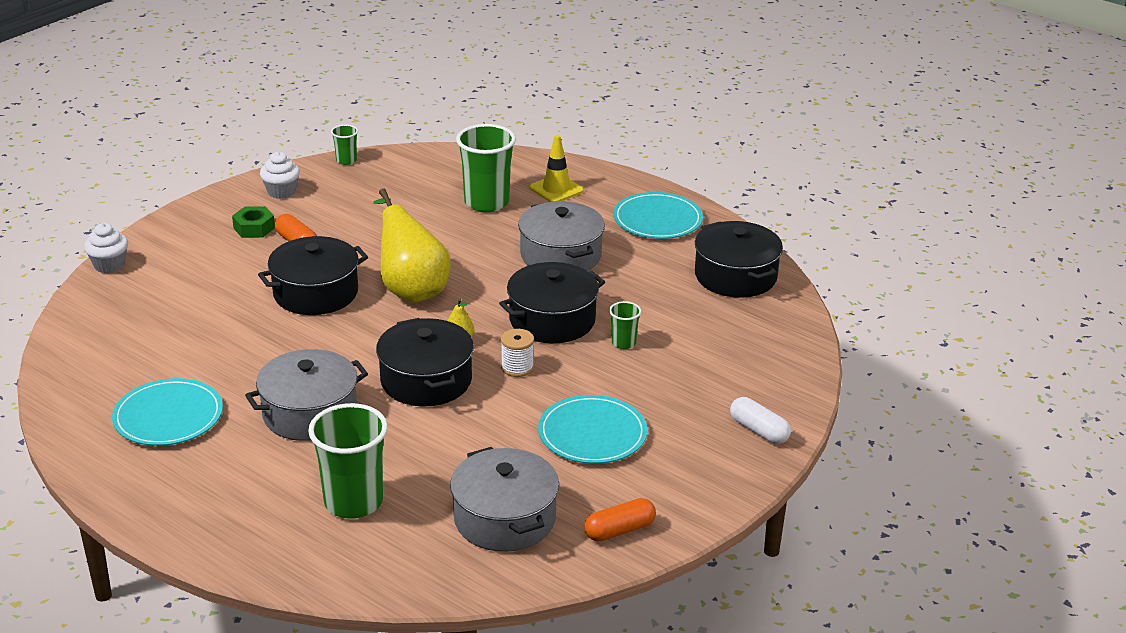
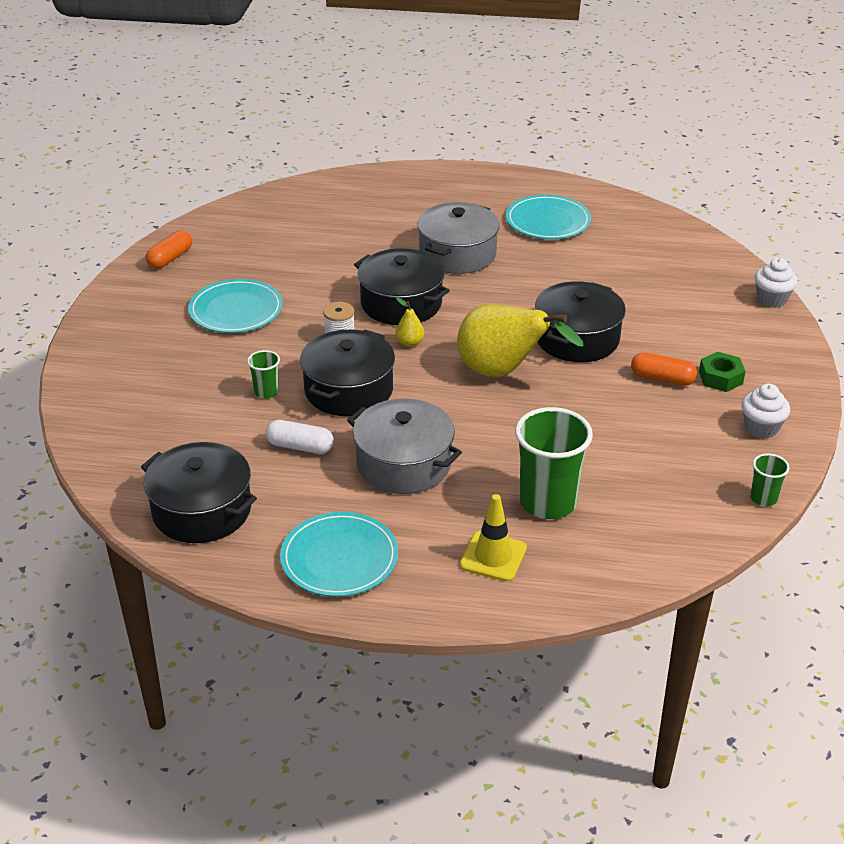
camera: 150 degrees right, 5 degrees up
green cup [308,403,388,519] -> none
grey pot [450,447,559,552] -> none
white capsule [730,397,791,444] -> white capsule moved to [266,420,334,454]

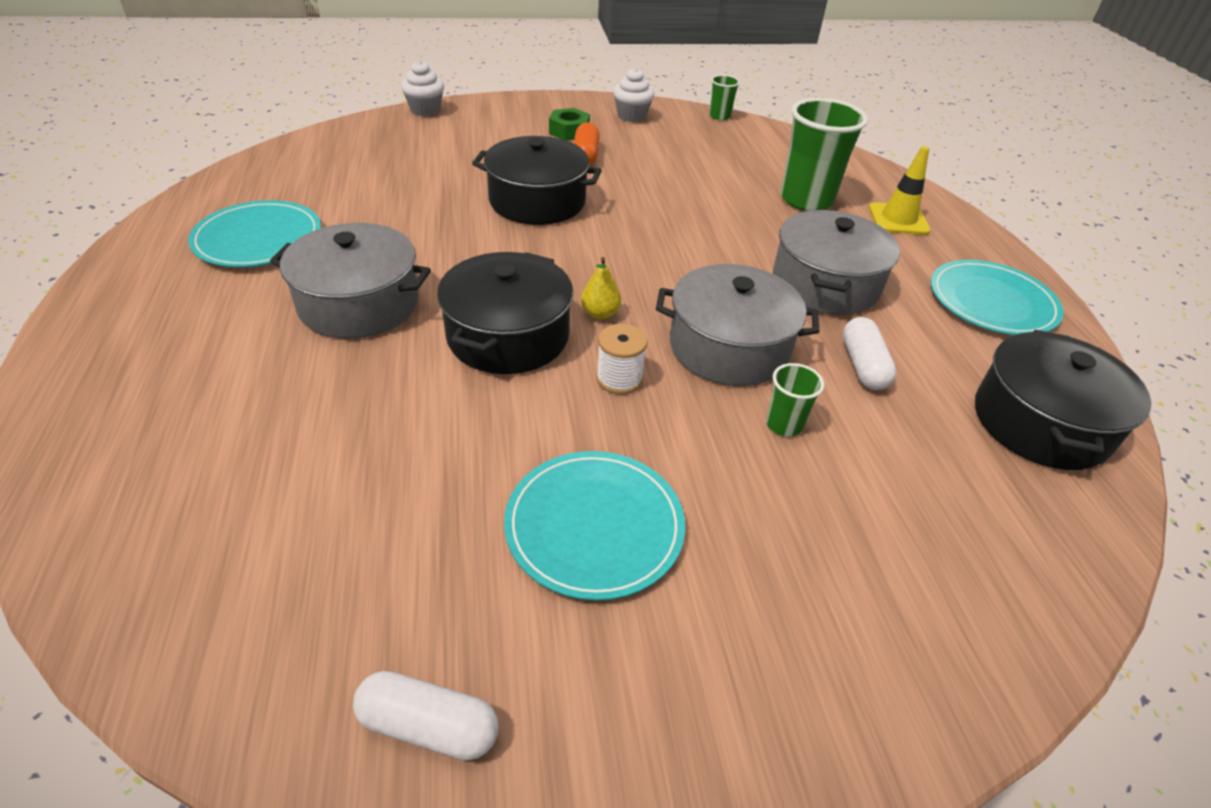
camera: 110 degrees left, 5 degrees up
orange capsule [146,230,192,269] -> white capsule [353,671,499,760]
black pot [300,329,395,416] -> grey pot [656,264,820,386]
yellow pear [457,304,583,377] -> none

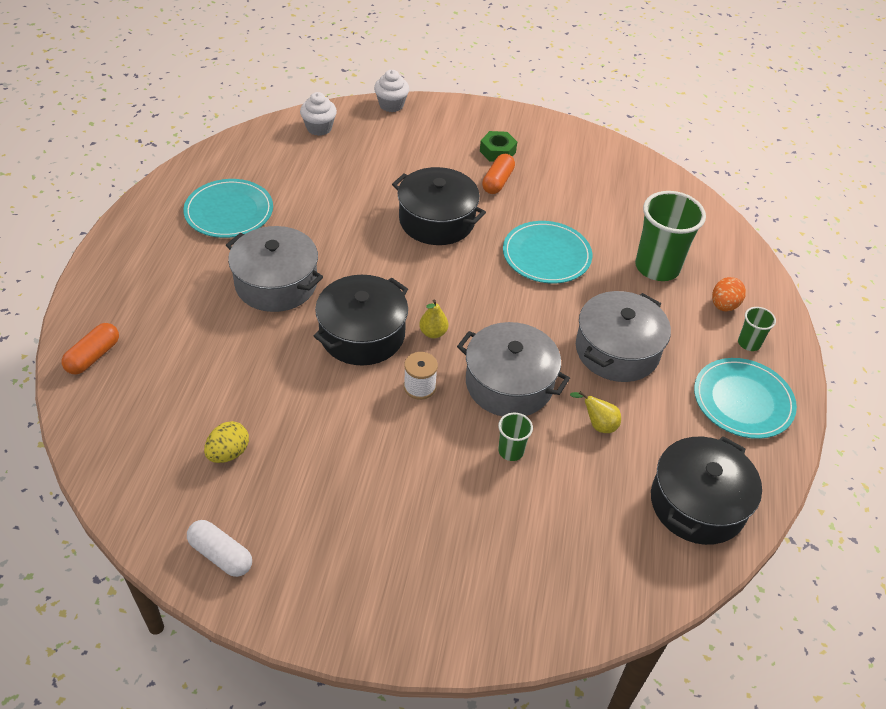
camera: 20 degrees right, 5 degrees up
turquoise plate [504,451,685,601] -> turquoise plate moved to [503,221,592,283]
white cupcake [613,68,654,122] -> white cupcake moved to [300,92,337,136]
green cup [709,75,740,120] -> green cup moved to [738,307,776,351]
white capsule [843,317,897,390] -> yellow pear [570,391,621,433]
yellow traffic cone [869,146,931,235] -> orange egg [712,277,746,311]
none -> orange capsule [62,323,119,374]
none -> yellow egg [204,421,249,463]

